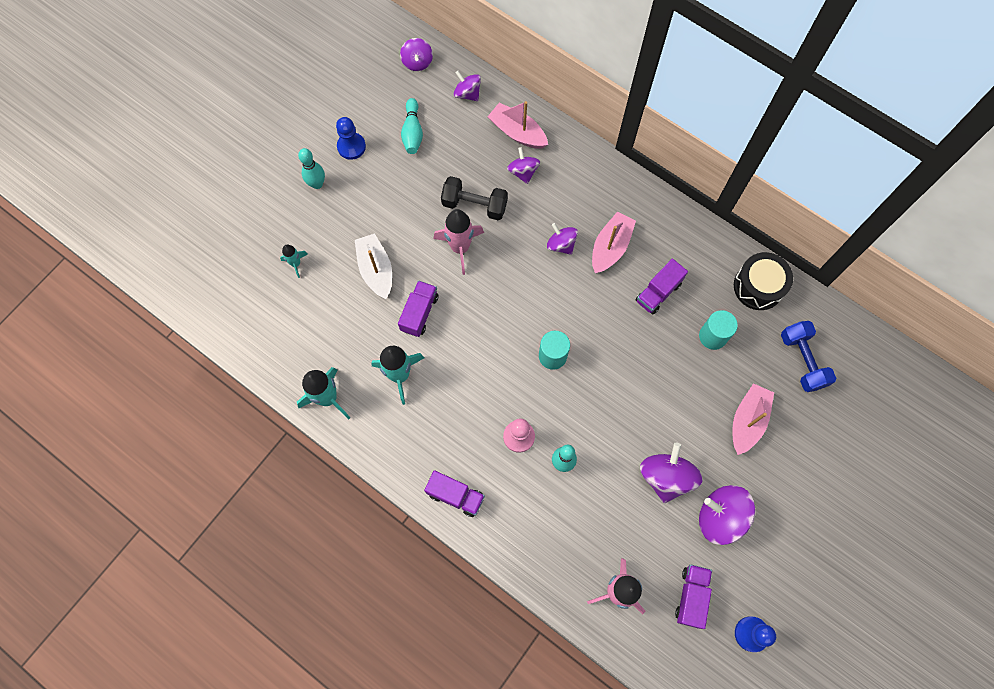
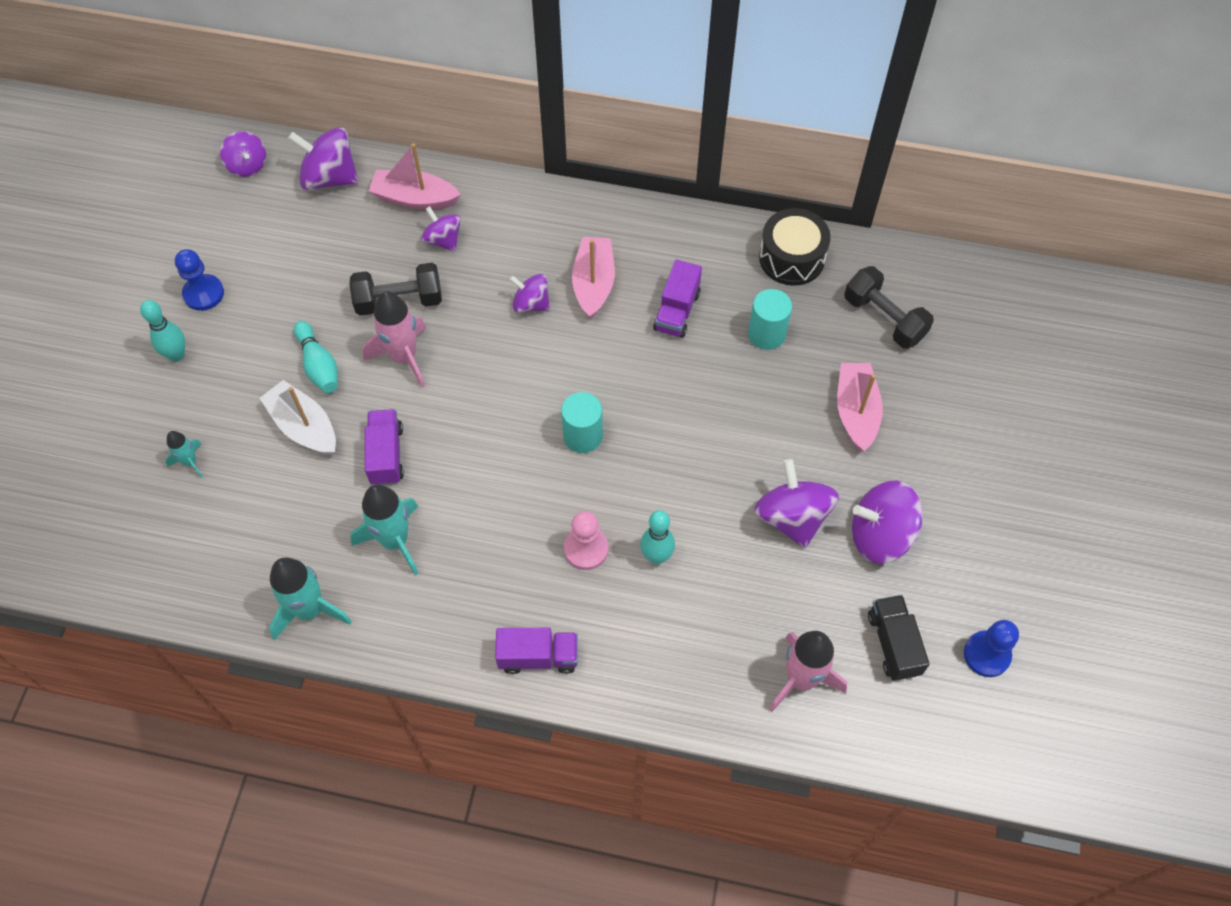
camera: 25 degrees left, 10 degrees down
turquoise bowling pin [401,98,423,154] -> turquoise bowling pin moved to [294,321,338,393]
purple spinning top [454,71,481,101] -> purple spinning top [288,127,359,190], size x1.63
purple truck [675,565,712,629] -> black truck [868,595,930,681]
blue dumbbell [781,321,836,392] -> black dumbbell [844,266,934,348]

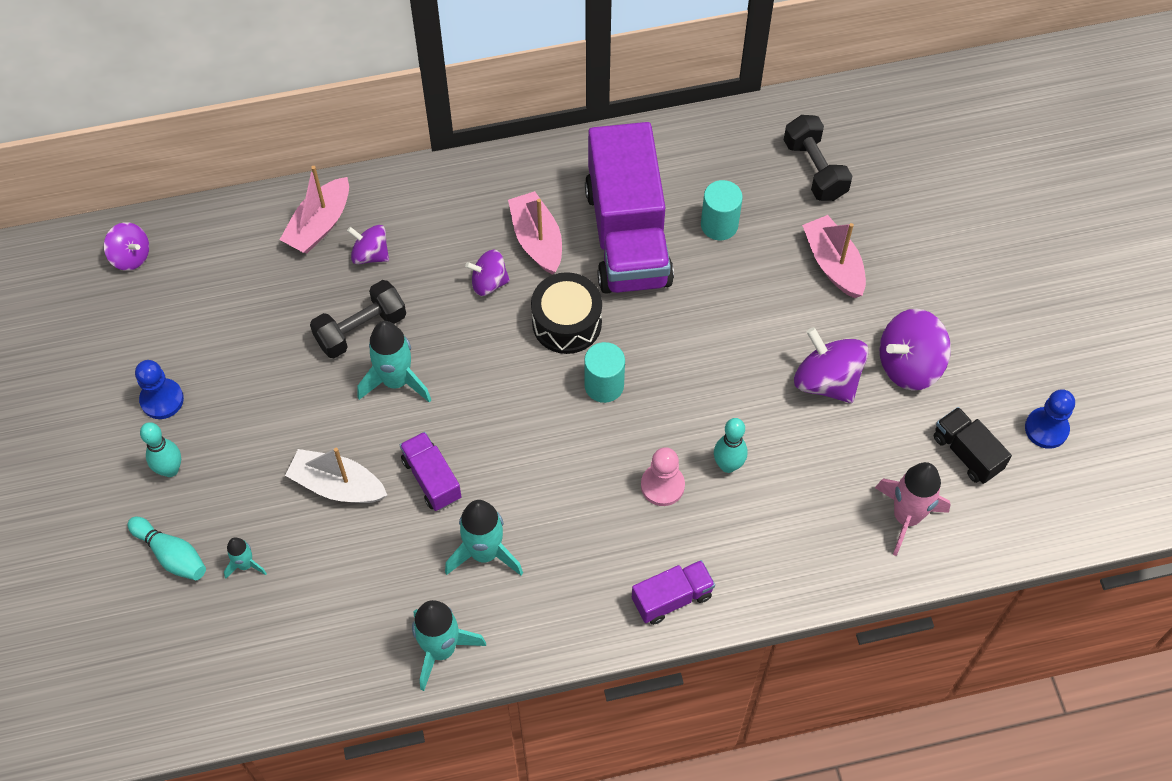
camera: 25 degrees left, 0 degrees up
purple spinning top [288,127,359,190] -> none
turquoise bowling pin [294,321,338,393] -> turquoise bowling pin moved to [127,517,206,580]
pink rocket [363,291,426,387] -> turquoise rocket [357,321,431,403]
pink boat [369,143,461,210] -> pink boat turned 45 degrees counterclockwise [280,166,349,253]
purple truck [653,260,702,338] -> purple truck [585,122,674,294], size x2.21
black drum [759,208,831,286] -> black drum moved to [531,272,602,354]
black dumbbell [844,266,934,348] -> black dumbbell turned 45 degrees clockwise [784,115,852,201]

